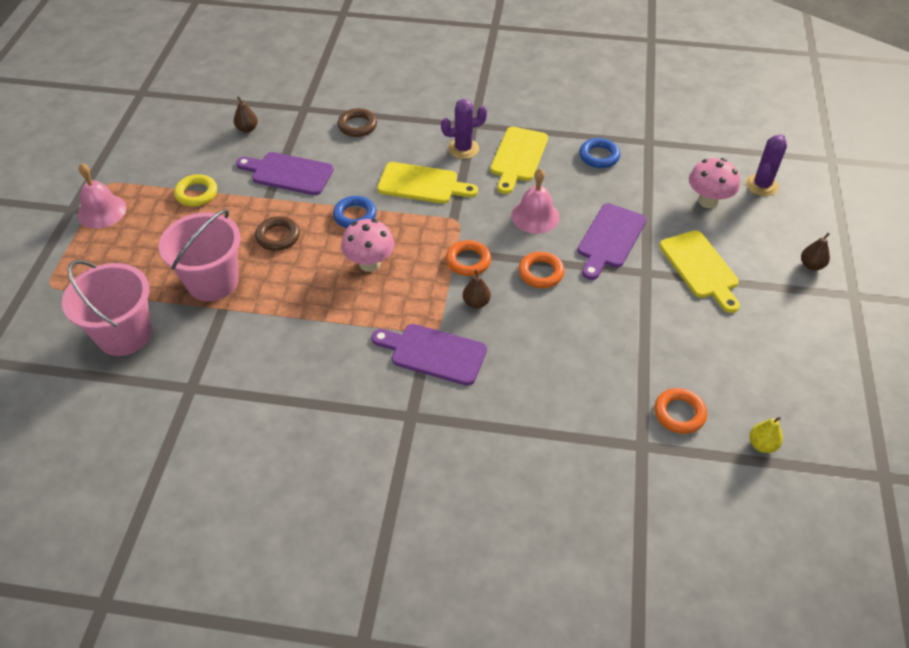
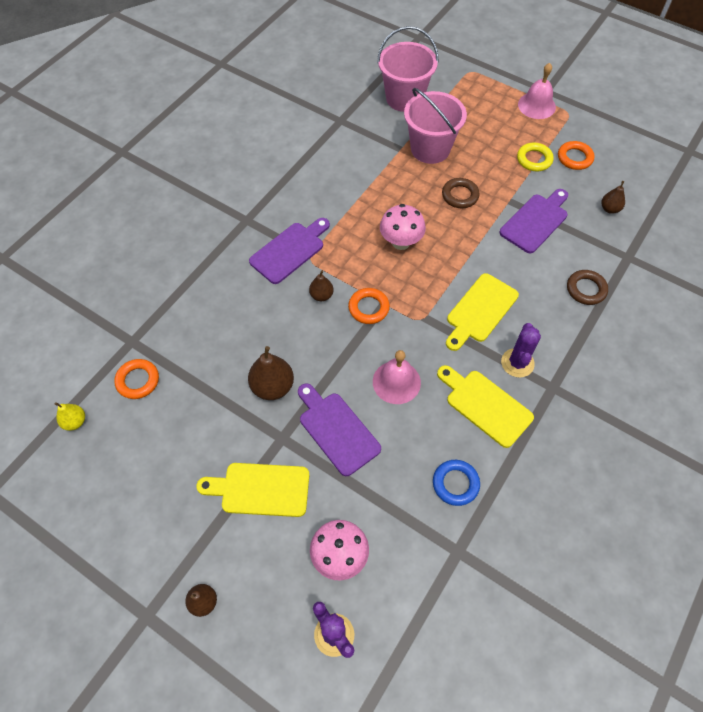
camera: 115 degrees right, 10 degrees up
blue ring [333,196,377,228] -> none
orange ring [519,252,565,288] -> orange ring moved to [558,141,595,170]
none -> brown pear [248,346,294,400]

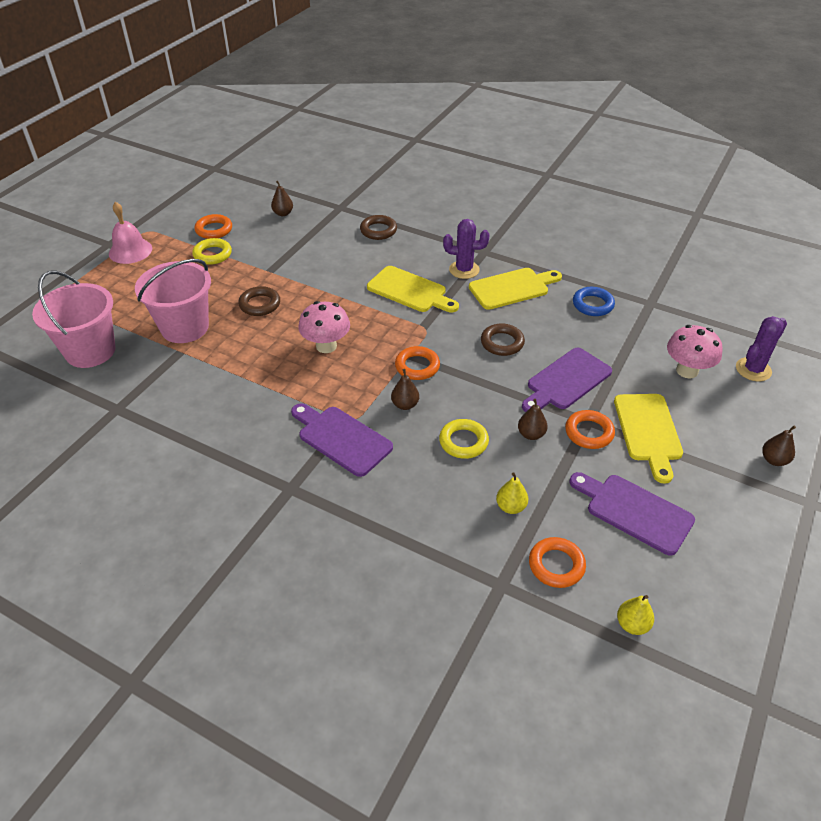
camera: 95 degrees left, 15 degrees down
brown pear [248,346,294,400] -> brown pear [518,399,548,440], size x0.58
pink bell [373,350,421,404] -> brown ring [481,323,525,356]
yellow cutting board [437,365,534,448] -> yellow cutting board turned 150 degrees counterclockwise [469,268,562,310]
purple cutting board [499,189,568,253] -> purple cutting board moved to [569,472,695,555]
none -> yellow ring [439,419,489,459]
none -> yellow pear [496,472,528,514]
none -> orange ring [565,410,615,449]

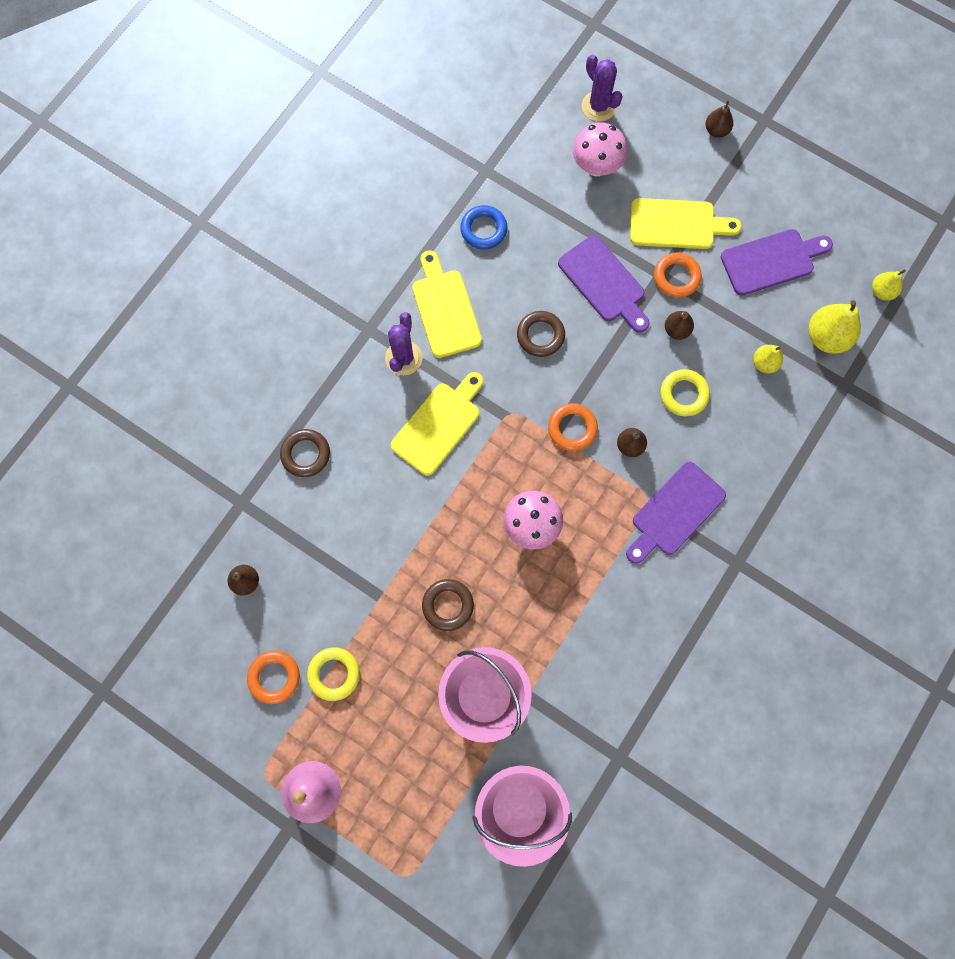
camera: 85 degrees left, 30 degrees up
orange ring [529,537,586,588] -> yellow pear [809,300,861,354]
purple cutting board [569,472,695,555] -> purple cutting board turned 150 degrees counterclockwise [721,229,833,296]

